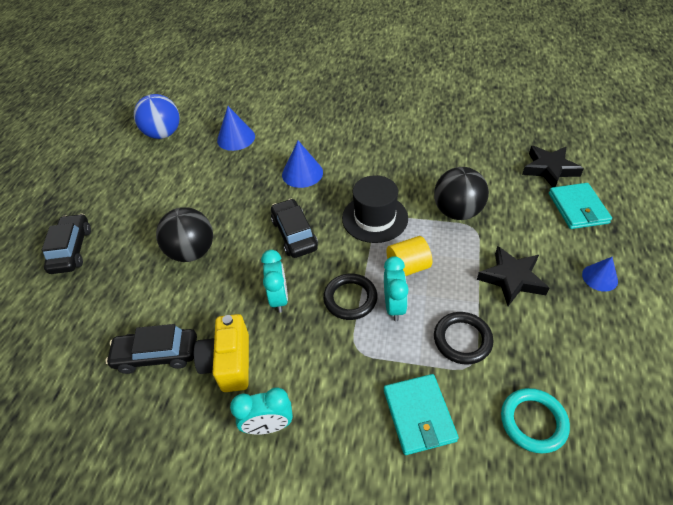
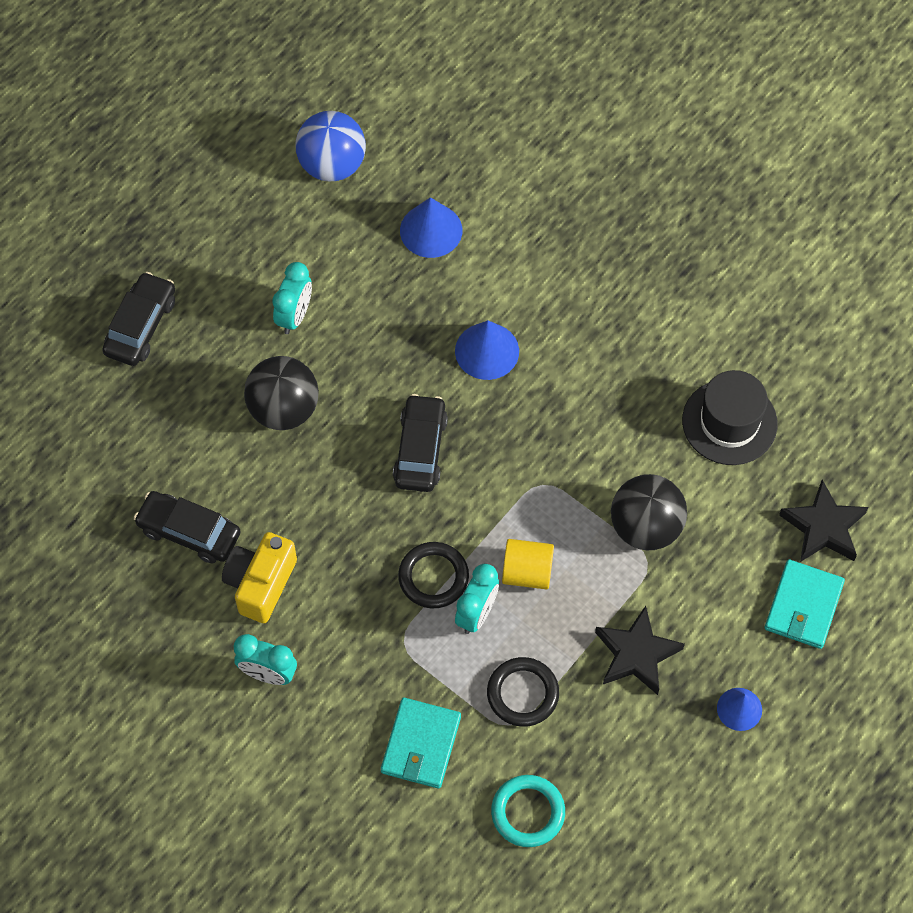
camera: 25 degrees right, 15 degrees up
turquoise clock [261,250,288,313] -> turquoise clock moved to [272,262,312,334]
black hat [342,175,408,243] -> black hat moved to [682,370,778,465]

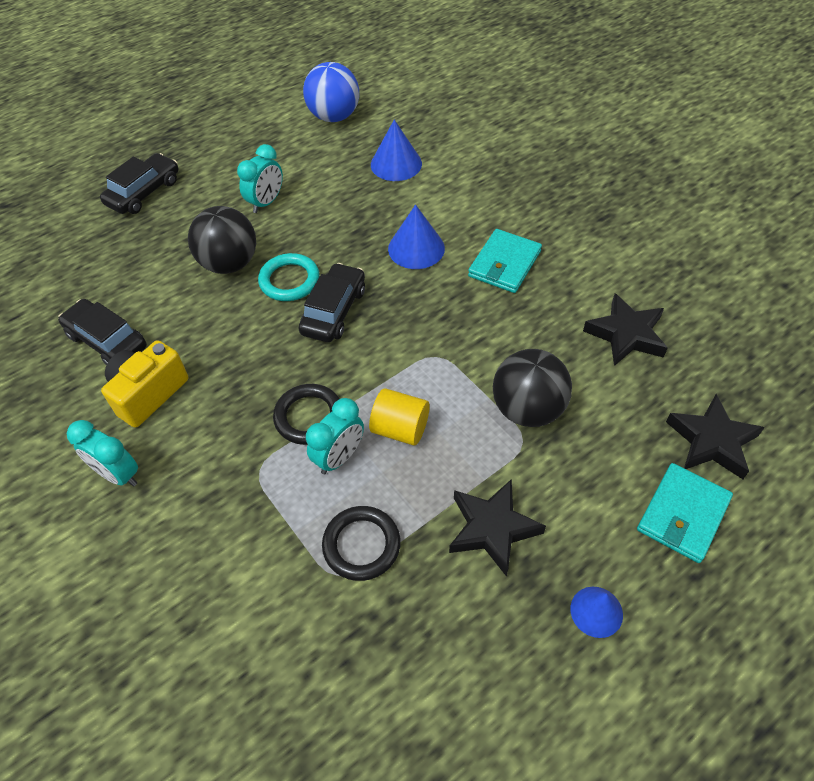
camera: 15 degrees right, 10 degrees down
turquoise wallet [381,698,461,789] -> turquoise wallet moved to [468,229,542,293]
turquoise ring [491,775,565,847] -> turquoise ring moved to [258,253,320,301]
black hat [682,370,778,465] -> black star [583,293,668,366]

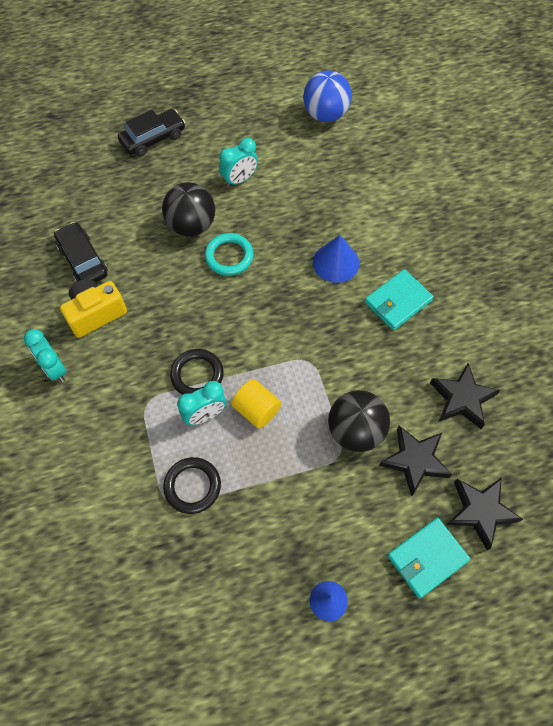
camera: 20 degrees right, 10 degrees up
black car [298,263,365,342] -> none
blue cone [371,119,422,181] -> none
black star [449,479,546,577] -> black star moved to [379,426,452,497]

